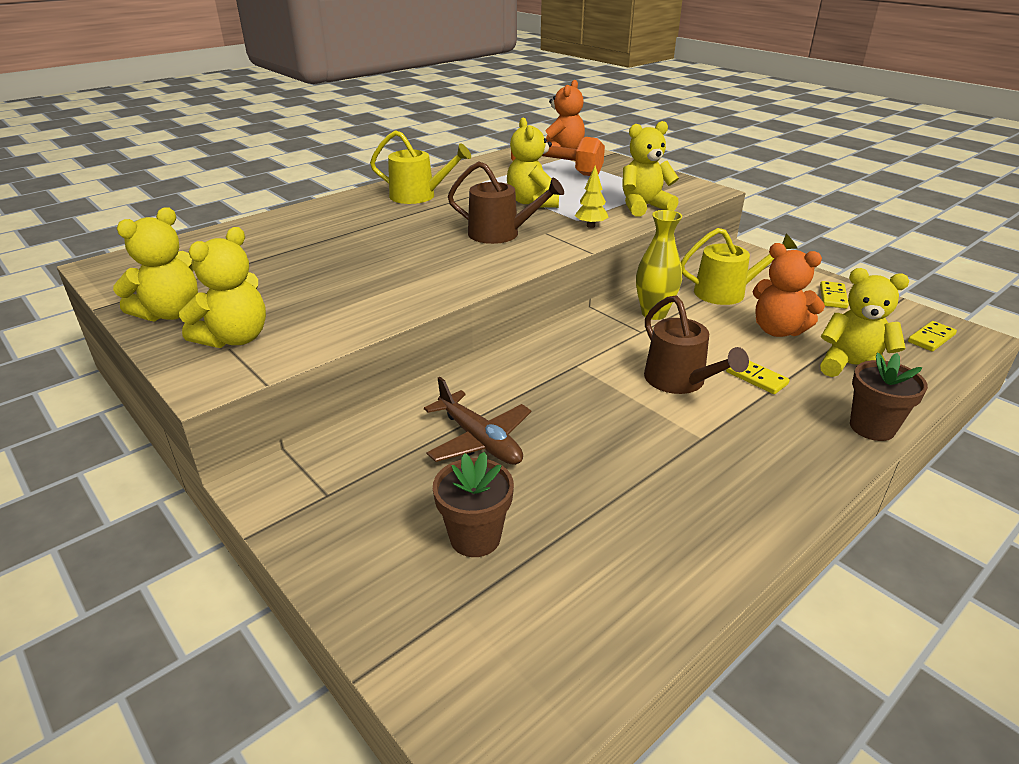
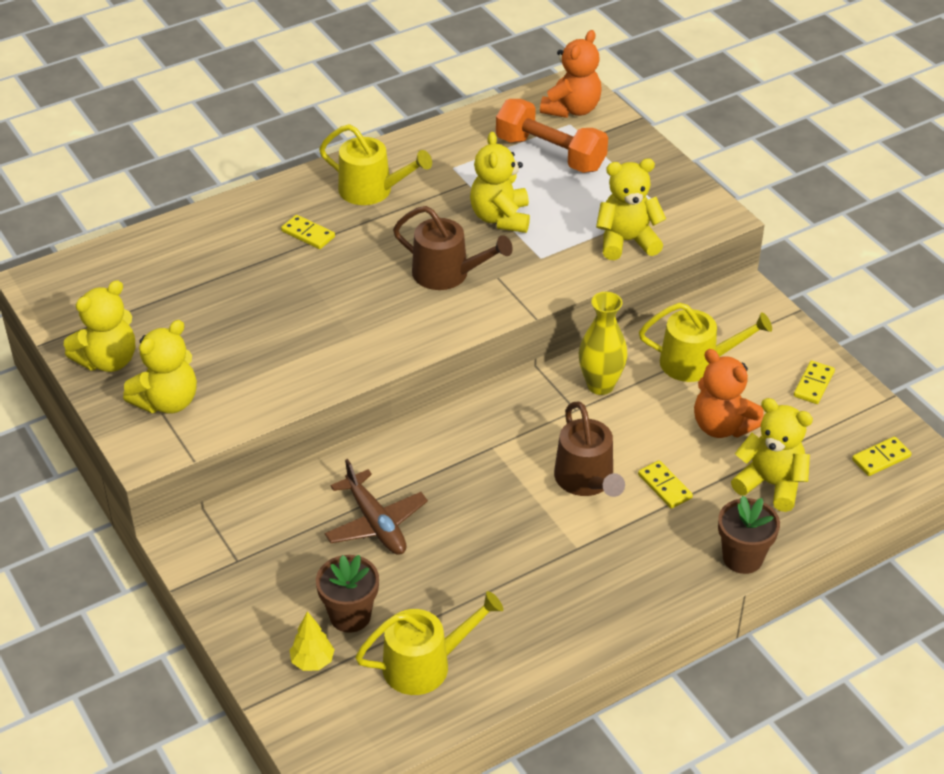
camera: 10 degrees right, 10 degrees up
yellow tree [575,166,609,228] -> yellow tree moved to [290,611,335,671]
none -> yellow domino [281,215,335,249]
none -> yellow watering can [355,591,503,695]

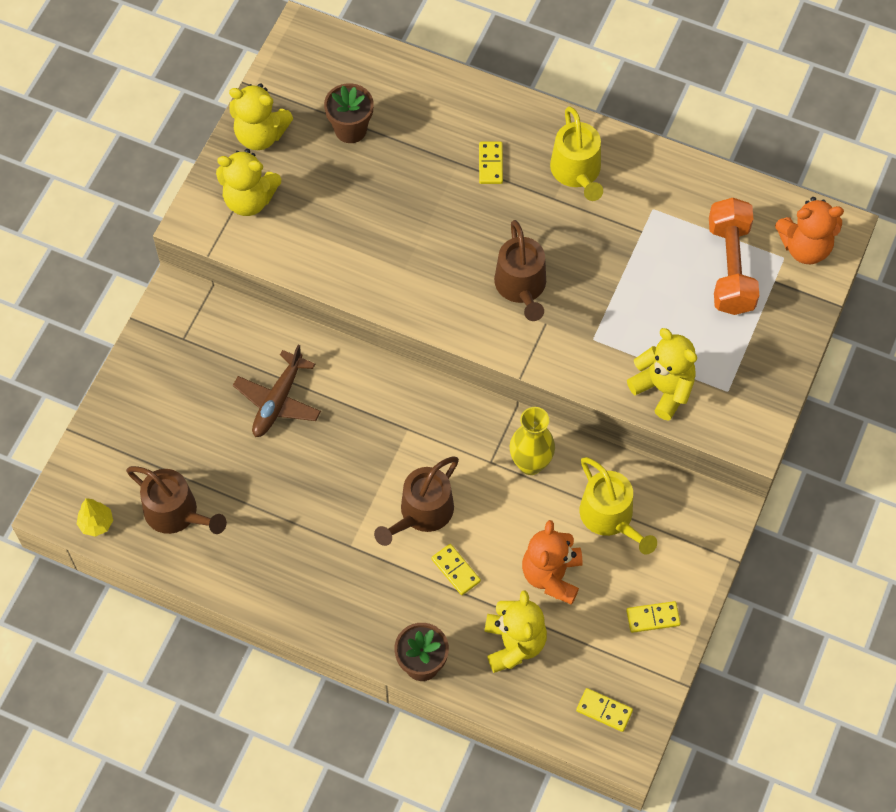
camera: 55 degrees right, 20 degrees up
yellow tree [290,611,335,671] -> yellow tree moved to [77,498,113,537]
brown flower pot [316,555,379,633] -> brown flower pot moved to [324,83,373,143]
yellow watering can [355,591,503,695] -> brown watering can [126,466,227,534]
yellow teddy bear [470,132,530,233] -> none
yellow domino [638,460,693,509] -> yellow domino turned 60 degrees counterclockwise [431,544,481,595]

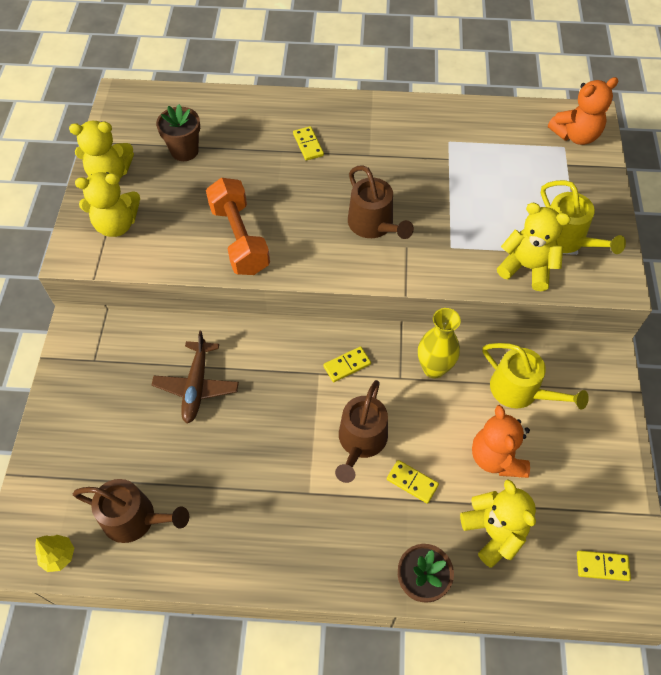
camera: 20 degrees left, 5 degrees down
yellow watering can [550,106,603,201] -> yellow watering can moved to [541,180,626,254]
yellow domino [626,601,681,633] -> yellow domino moved to [323,346,371,382]
orange dumbbell [709,198,759,315] -> orange dumbbell moved to [206,178,270,275]

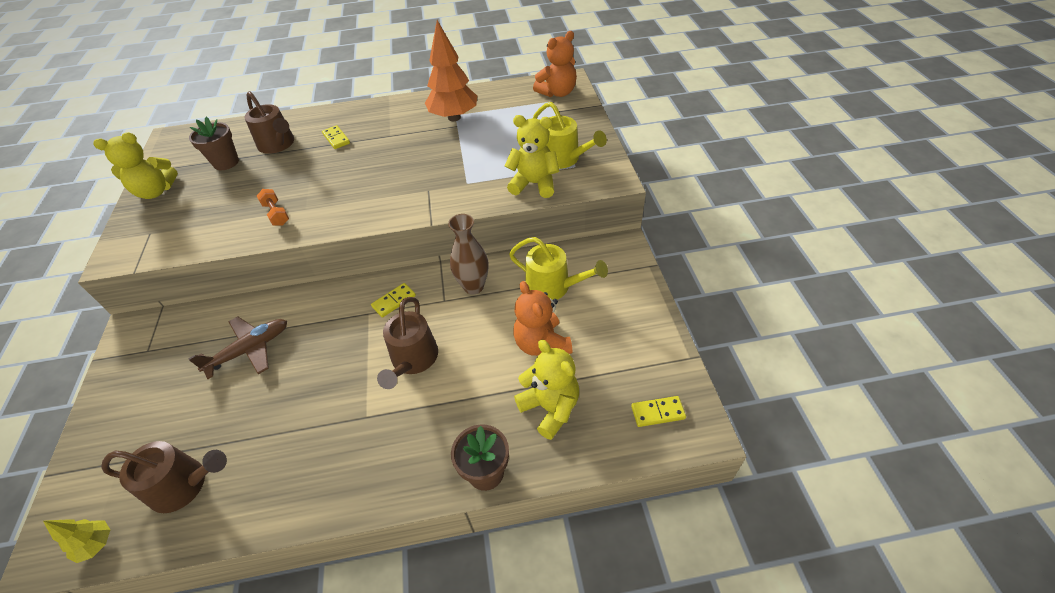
camera: 10 degrees left, 10 degrees down
yellow teddy bear [75,172,140,237] -> none
brown plane [152,331,239,423] -> brown plane turned 120 degrees counterclockwise [188,316,287,379]
orange dumbbell [206,178,270,275] -> orange dumbbell [257,189,289,226], size x0.50
brown watering can [348,165,414,239] -> brown watering can moved to [245,91,294,154]
yellow domino [387,460,439,504] -> none
yellow vase [418,308,461,379] -> brown vase [448,214,489,294]
none -> orange tree [425,20,477,121]

